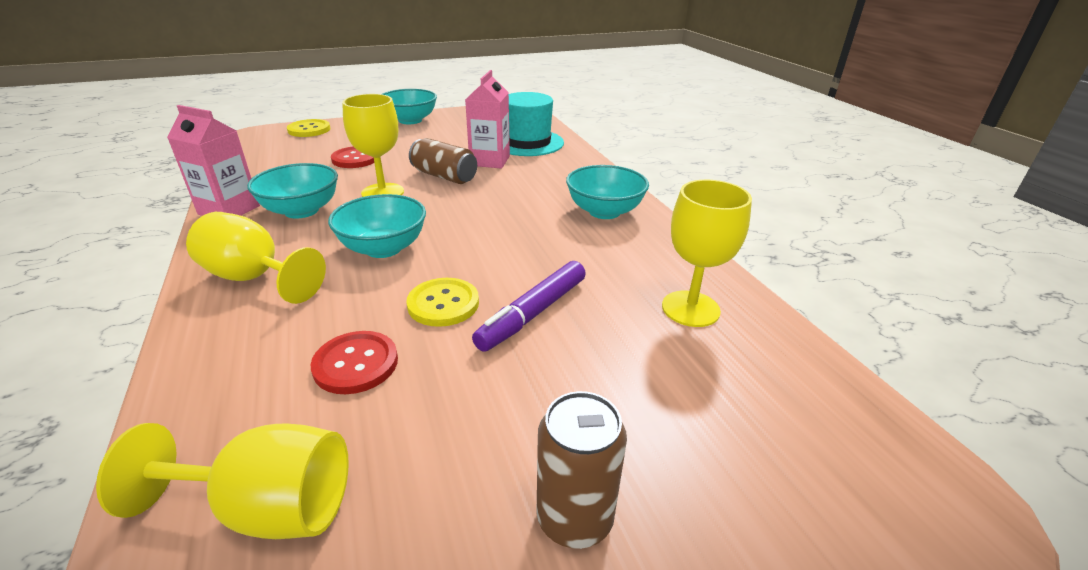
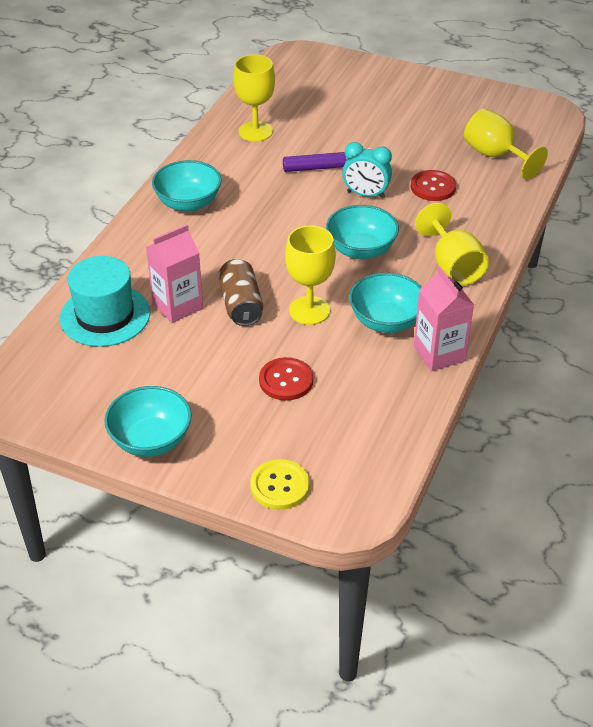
camera: 135 degrees left, 10 degrees up
yellow button [406,278,479,327] -> turquoise clock [342,142,392,198]
brown can [536,391,627,549] -> none

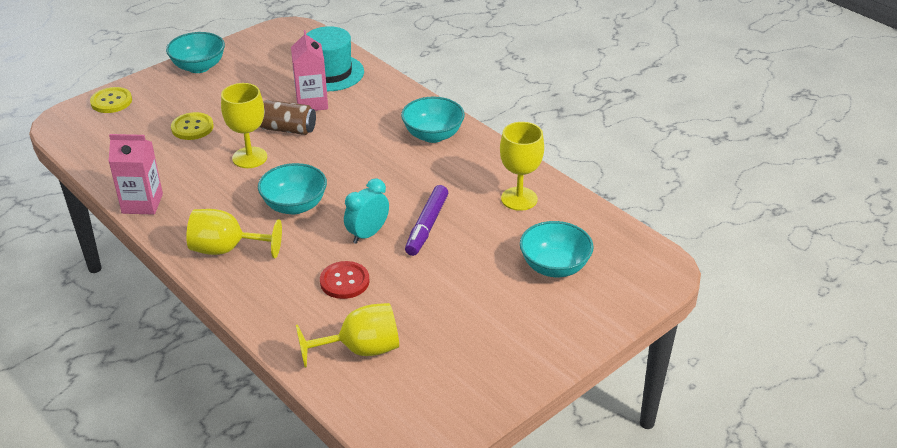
camera: 115 degrees right, 5 degrees down
red button [259,357,313,400] -> yellow button [171,112,214,140]
turquoise bowl [349,273,422,333] -> turquoise bowl moved to [520,221,594,277]

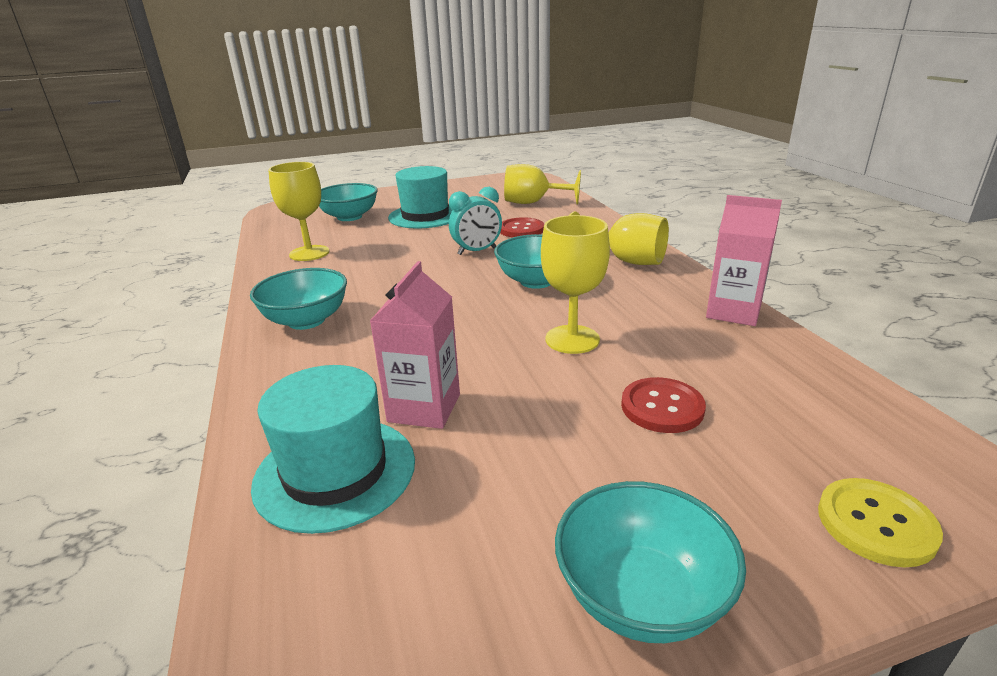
camera: 155 degrees left, 10 degrees down
yellow button [171,112,214,140] -> red button [621,377,706,433]
brown can [259,100,316,135] -> none
purple marker [405,185,448,256] -> none
none -> turquoise hat [388,166,452,229]

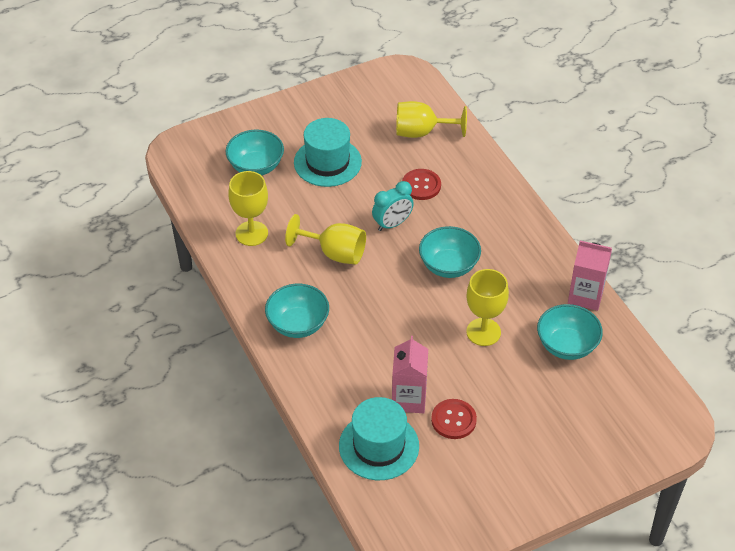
camera: 10 degrees left, 20 degrees up
turquoise bowl [555,481,746,643] -> turquoise bowl moved to [537,304,603,360]
yellow goblet [570,212,669,265] -> yellow goblet moved to [285,214,366,265]
red button [621,377,706,433] -> red button moved to [431,399,477,439]
yellow button [818,478,943,567] -> none

